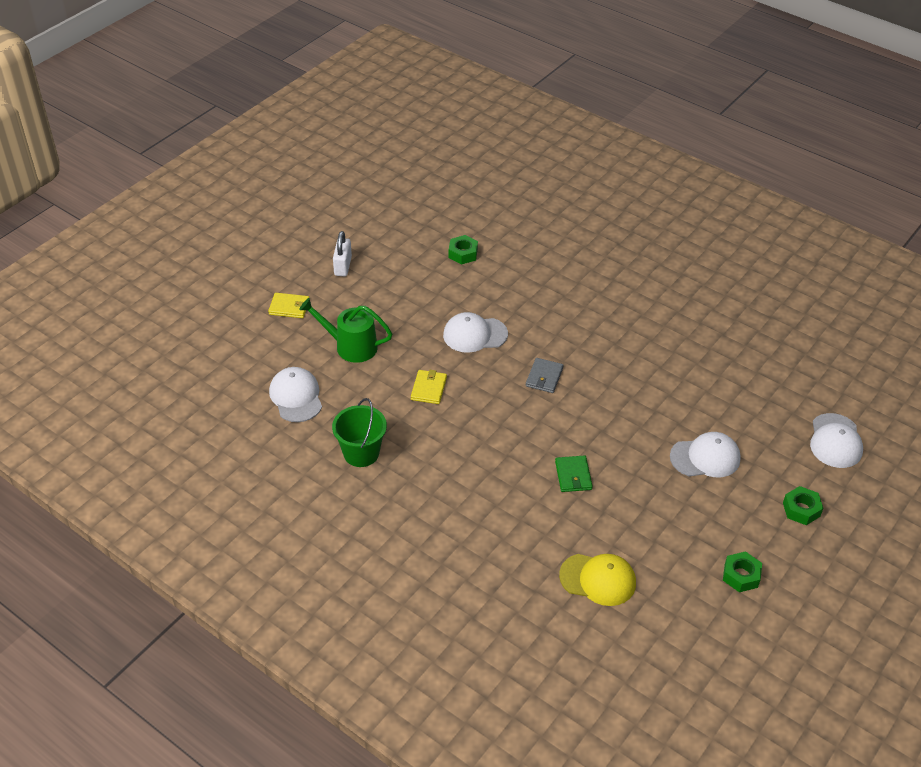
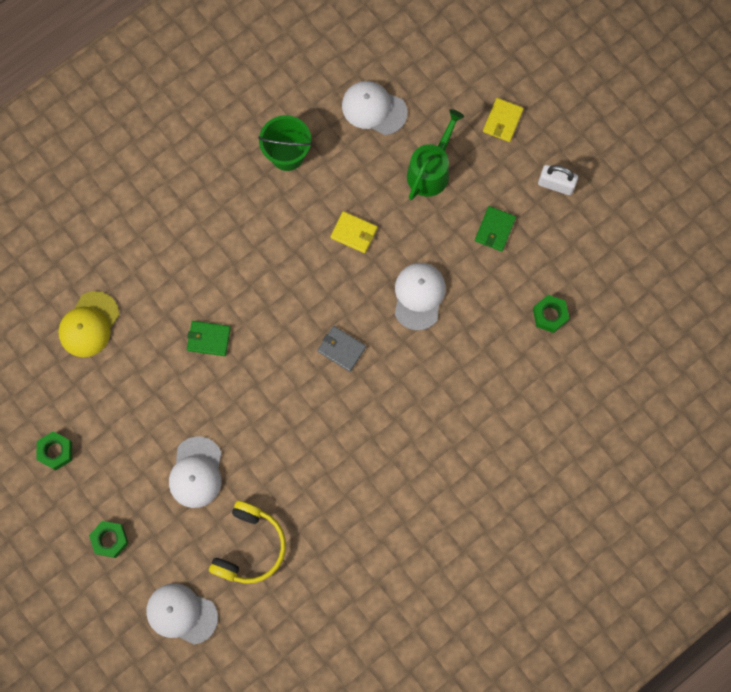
camera: 105 degrees right, 30 degrees up
white cap [269,367,322,422] -> white cap turned 150 degrees counterclockwise [342,81,407,135]
none -> yellow headphones [209,501,286,584]
none -> green wallet [475,206,516,252]

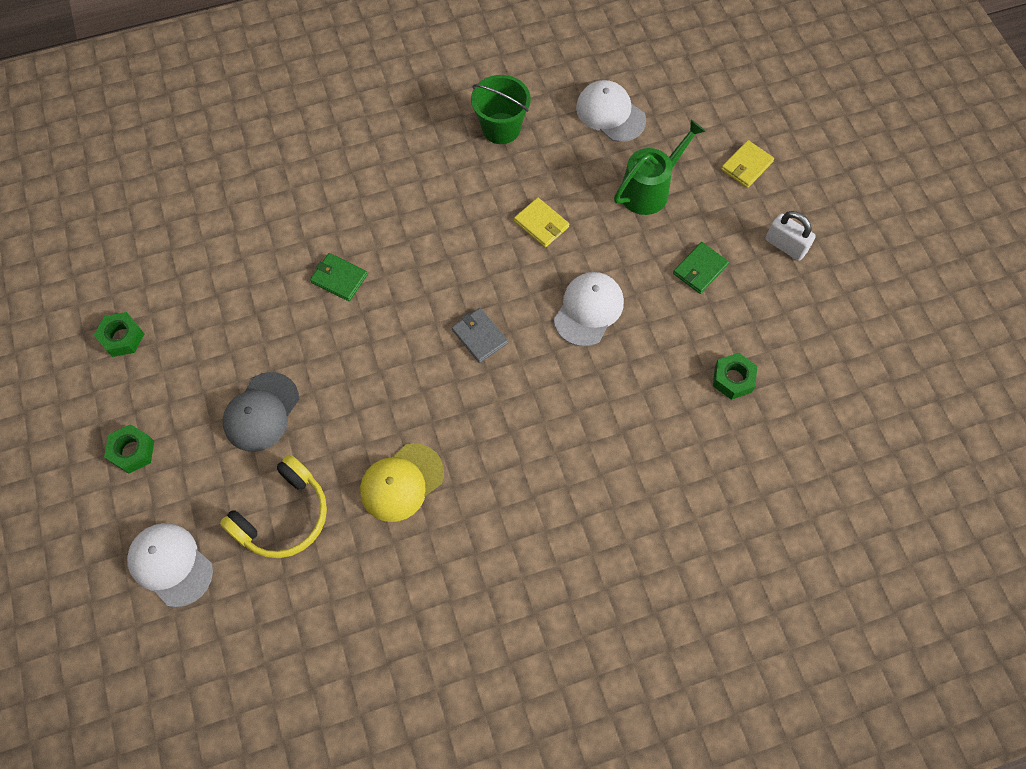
camera: 20 degrees right, 10 degrees down
yellow cap [58,291,119,357] -> yellow cap moved to [360,443,444,522]
white cap [169,436,222,508] -> grey cap [222,372,299,452]

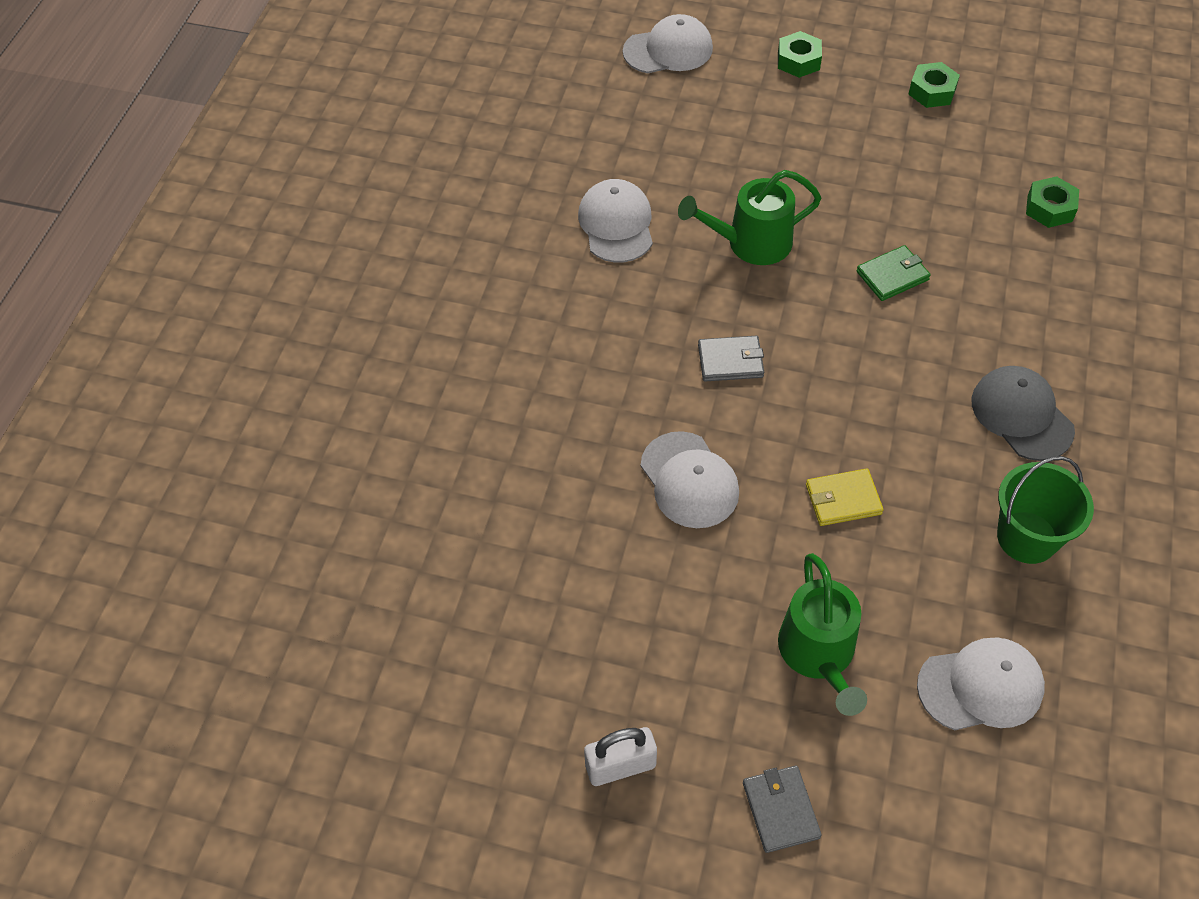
camera: 125 degrees right, 10 degrees down
yellow headphones [220,455,327,558] -> none
grey cap [222,372,299,452] -> grey cap moved to [972,366,1075,461]
yellow cap [360,443,444,522] -> white cap [578,179,653,263]
green wallet [673,242,729,294] -> none
green nut [713,353,757,400] -> green nut moved to [1026,176,1079,228]
yellow wallet [721,140,774,188] -> grey wallet [743,765,822,853]
none -> green watering can [678,170,822,265]

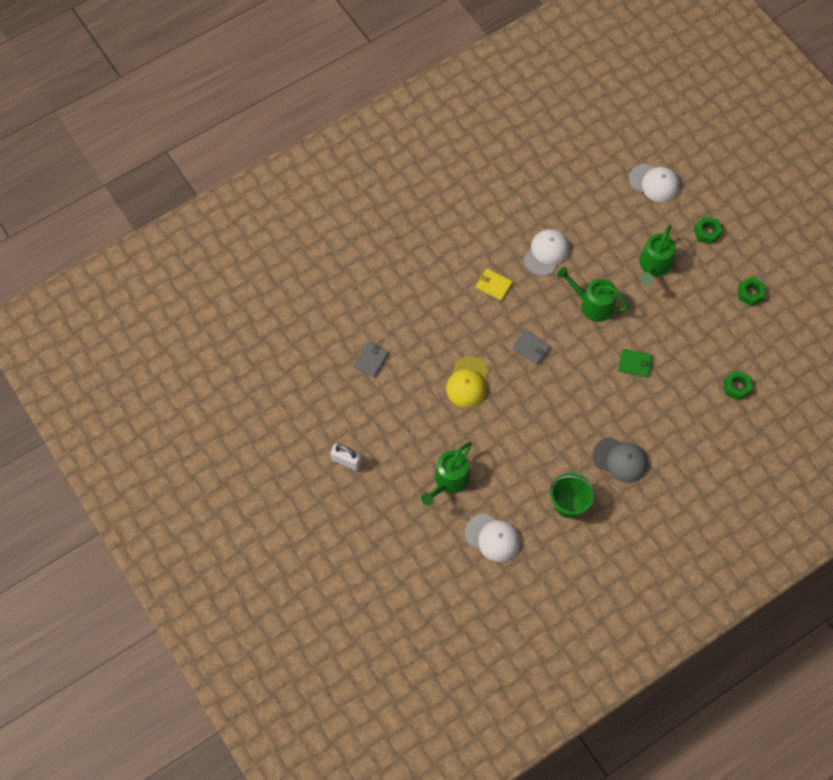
camera: 40 degrees right, 10 degrees up
white cap [641,431,739,528] -> yellow cap [446,356,489,408]
grey wallet [743,765,822,853] -> grey wallet moved to [354,342,389,377]
yellow wallet [806,468,884,526] -> yellow wallet moved to [475,269,513,301]
grey cap [972,366,1075,461] -> grey cap turned 105 degrees clockwise [593,437,648,483]
none -> green watering can [639,225,676,285]

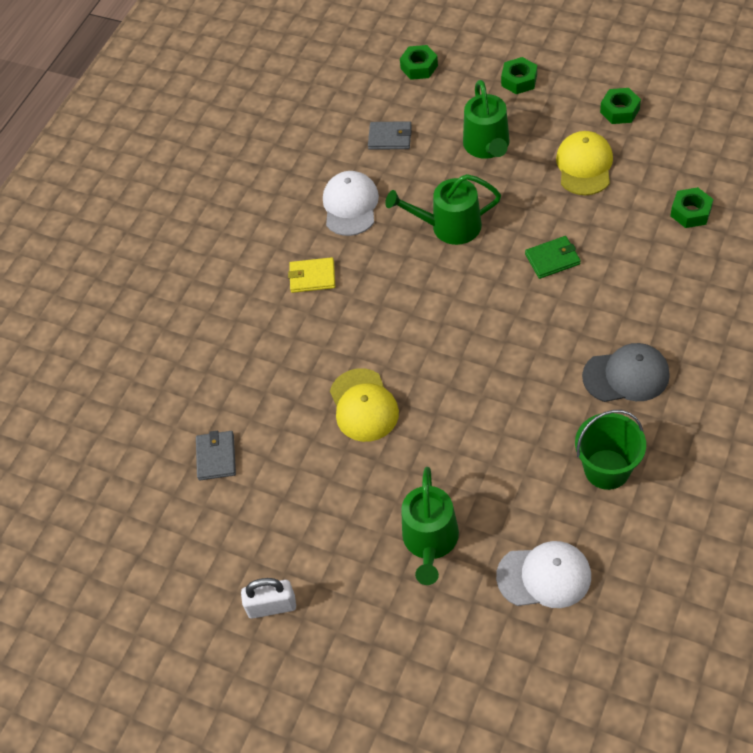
camera: 25 degrees left, 10 degrees down
grey wallet [513,330,551,365] -> grey wallet moved to [368,121,412,150]
white cap [629,163,680,202] -> green nut [400,45,438,80]
none -> yellow cap [556,131,613,195]

